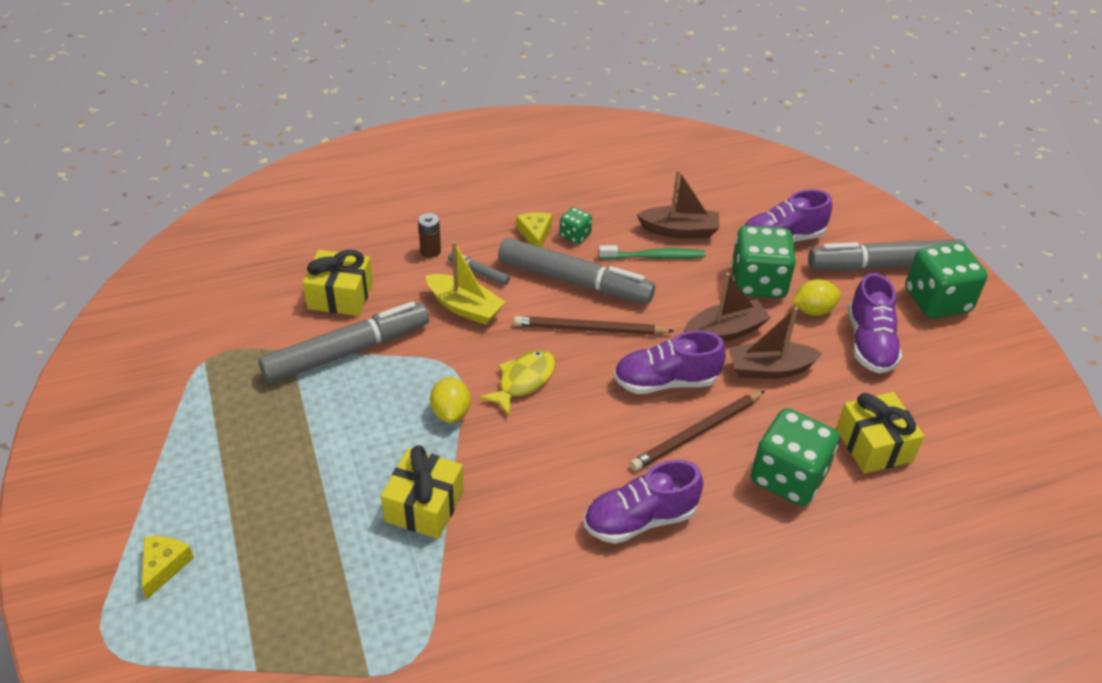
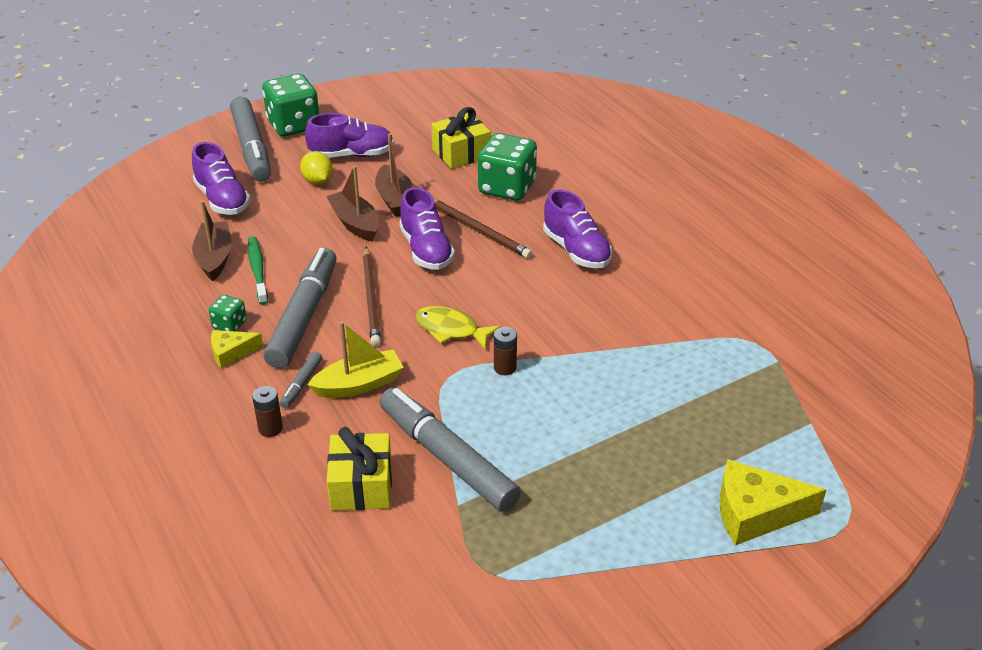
camera: 100 degrees left, 5 degrees down
yellow cheese [141,536,194,599] -> yellow cheese [720,459,826,545], size x1.74
yellow gift [381,445,464,539] -> none
yellow boat [425,241,506,325] -> yellow boat turned 45 degrees clockwise [307,321,404,398]
yellow lemon [430,377,471,423] -> brown battery [494,327,517,375]
green dice [731,226,796,298] -> none

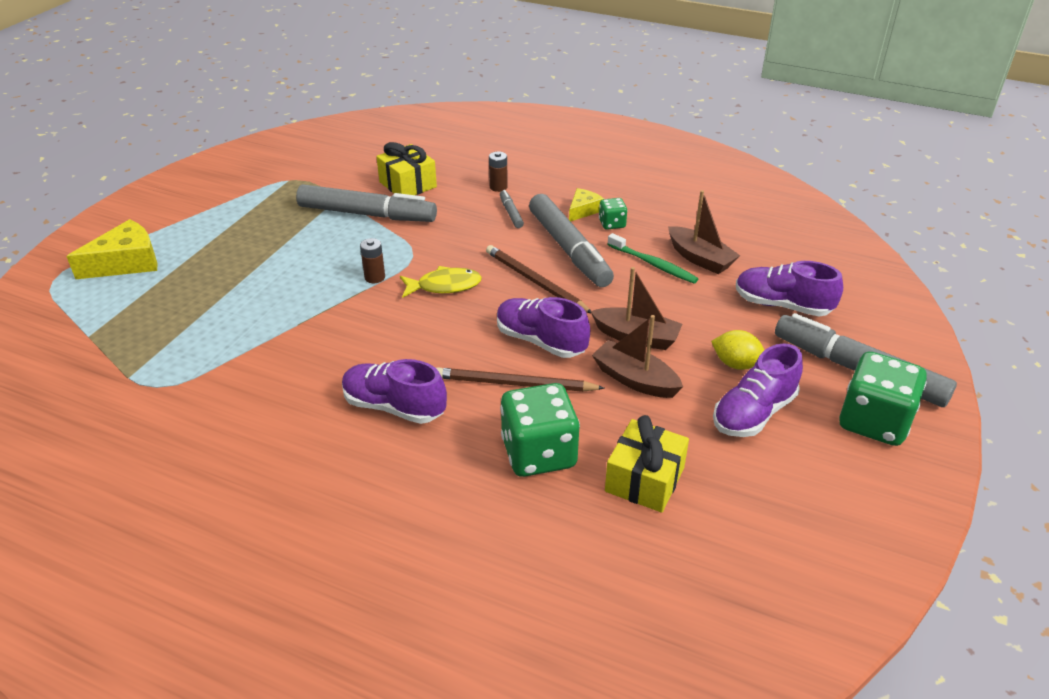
camera: 145 degrees right, 0 degrees up
yellow boat [307,321,404,398] -> none

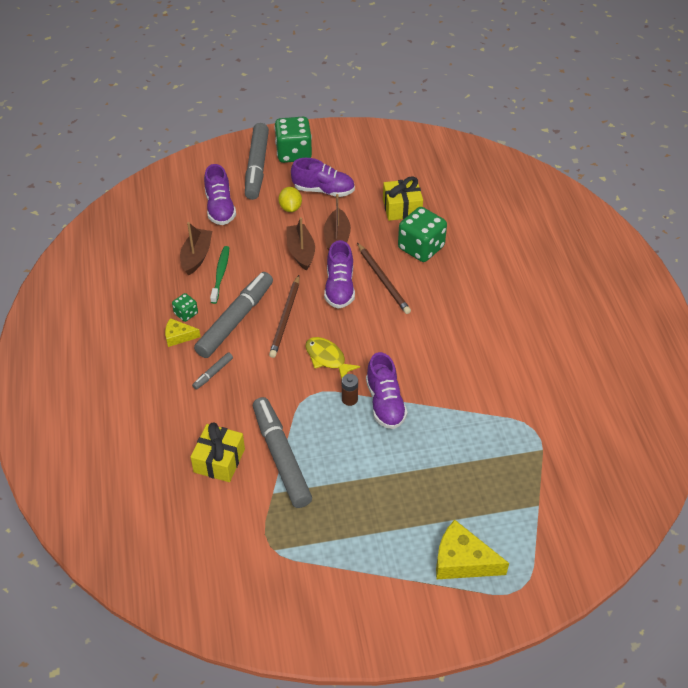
camera: 125 degrees left, 10 degrees up
purple shoe [342,359,447,424] -> purple shoe moved to [366,352,407,429]
brown battery [489,152,508,192] -> none

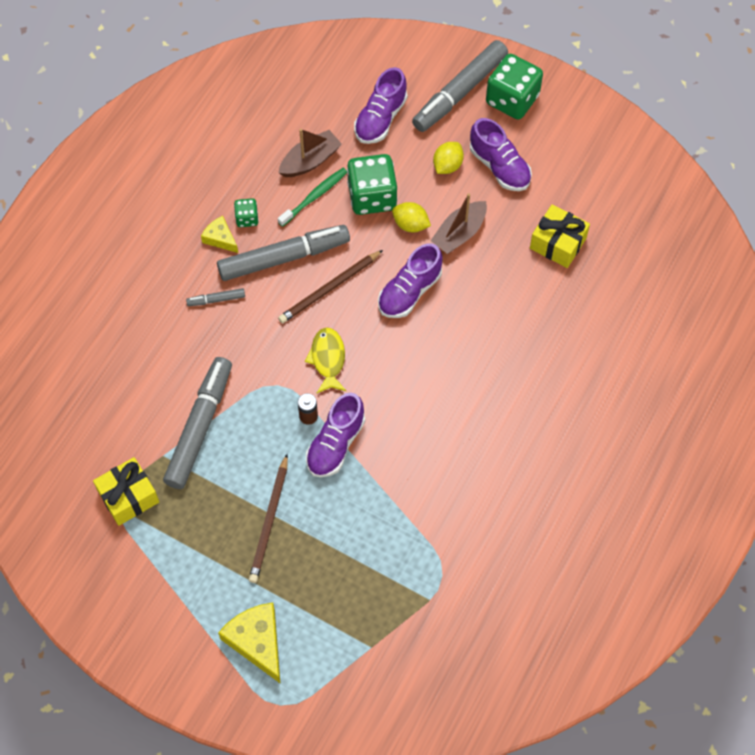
camera: 40 degrees right, 15 degrees up
yellow gift [191,422,245,482] -> yellow gift moved to [93,457,159,526]
brown boat [287,217,315,271] -> yellow lemon [392,202,431,232]
brown pencil [357,243,411,314] -> brown pencil moved to [249,454,288,583]
green dice [398,207,447,262] -> green dice moved to [347,154,397,215]

